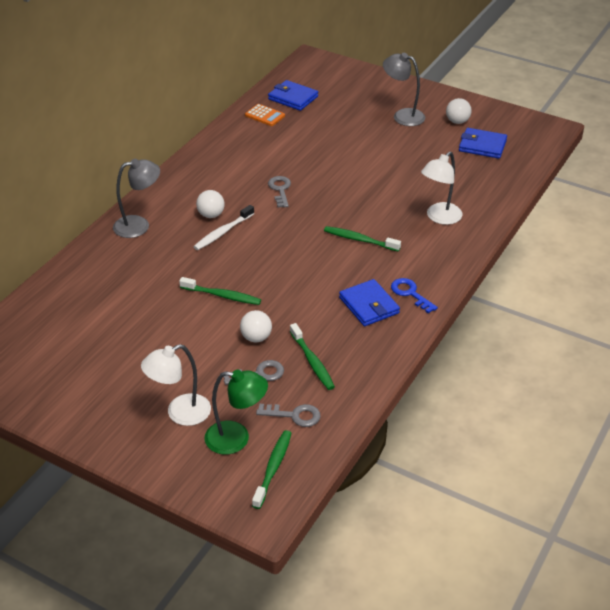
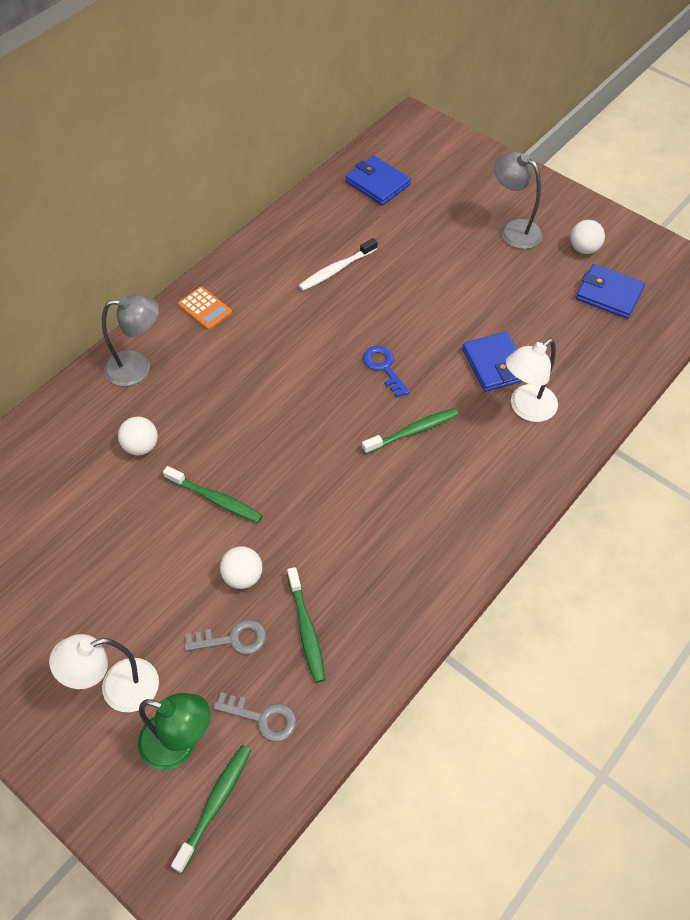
camera: 10 degrees right, 15 degrees up
white toothbrush [193,205,254,250] -> white toothbrush moved to [299,238,377,291]
white ball [196,190,225,218] -> white ball moved to [118,417,158,456]
orange calculator [245,104,285,126] -> orange calculator moved to [178,287,232,330]
grey key [268,176,291,207] -> none
green toothbrush [324,226,401,252] -> green toothbrush turned 120 degrees clockwise [362,408,459,454]
blue wallet [339,279,400,326] -> blue wallet moved to [462,332,523,392]
blue key [391,278,438,313] -> blue key moved to [363,346,410,398]

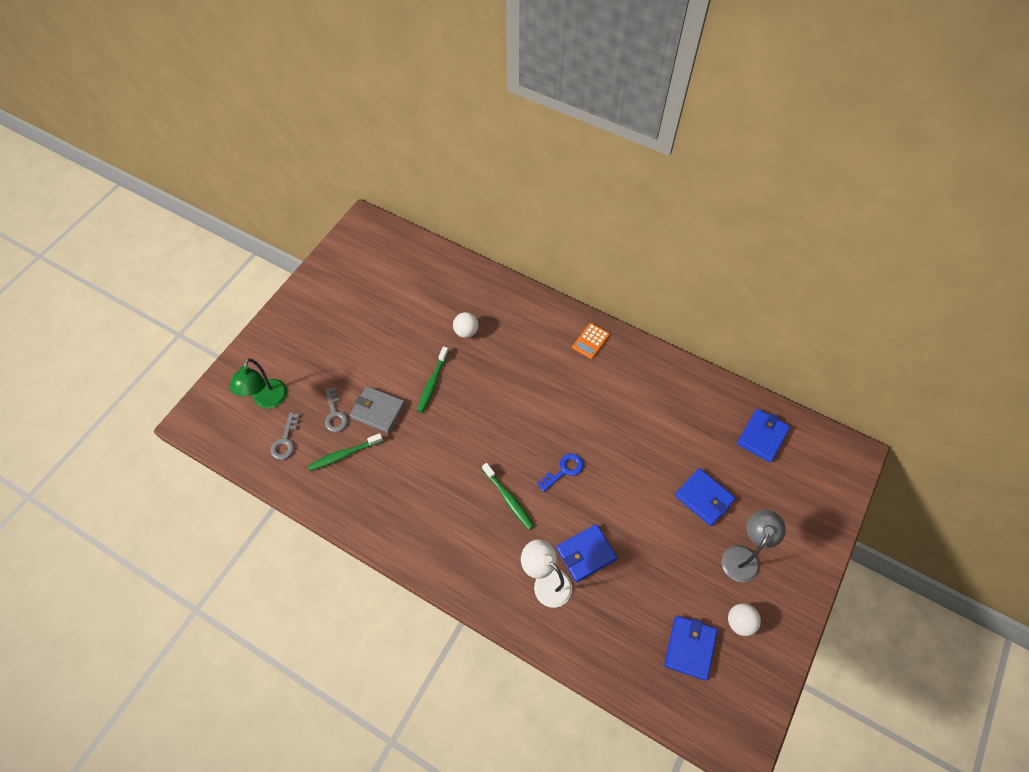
camera: 80 degrees right, 5 degrees up
white lamp [49,634,159,712] -> none
grey lamp [102,294,159,386] -> none
green toothbrush [171,745,251,873] -> none
white ball [220,546,263,589] -> grey wallet [350,386,405,433]
white toothbrush [299,238,377,291] -> none
none -> blue wallet [675,468,735,526]

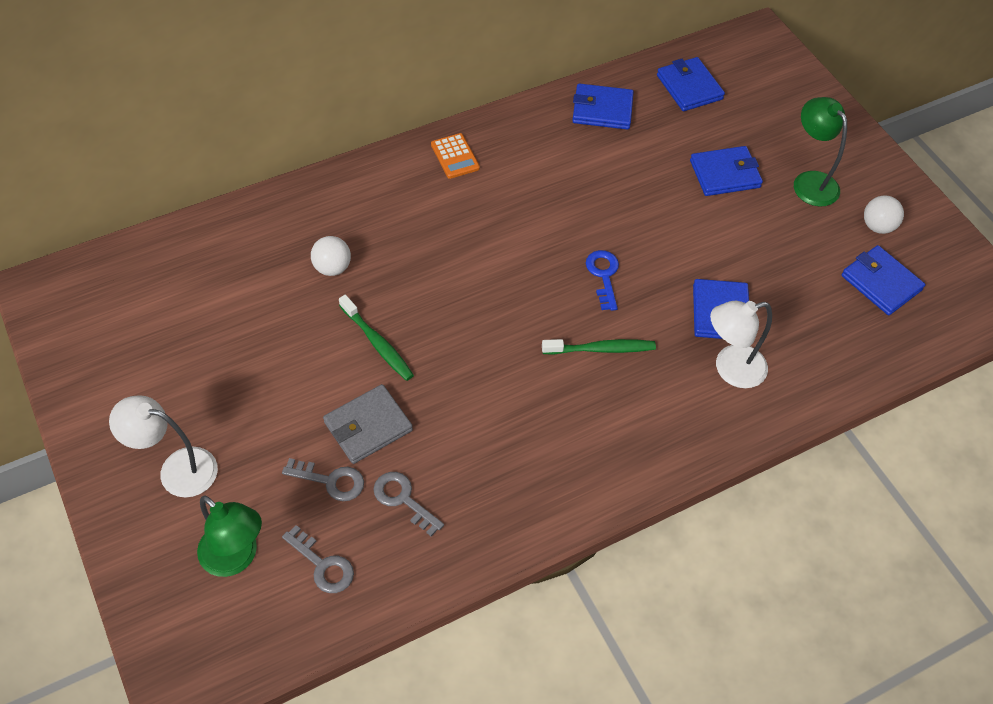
camera: 60 degrees left, 5 degrees down
green toothbrush [308,433,383,471] -> grey key [374,472,444,536]
grey lamp [722,510,786,583] -> green lamp [794,97,847,207]
none -> white lamp [109,395,218,497]
none -> blue wallet [572,83,634,130]

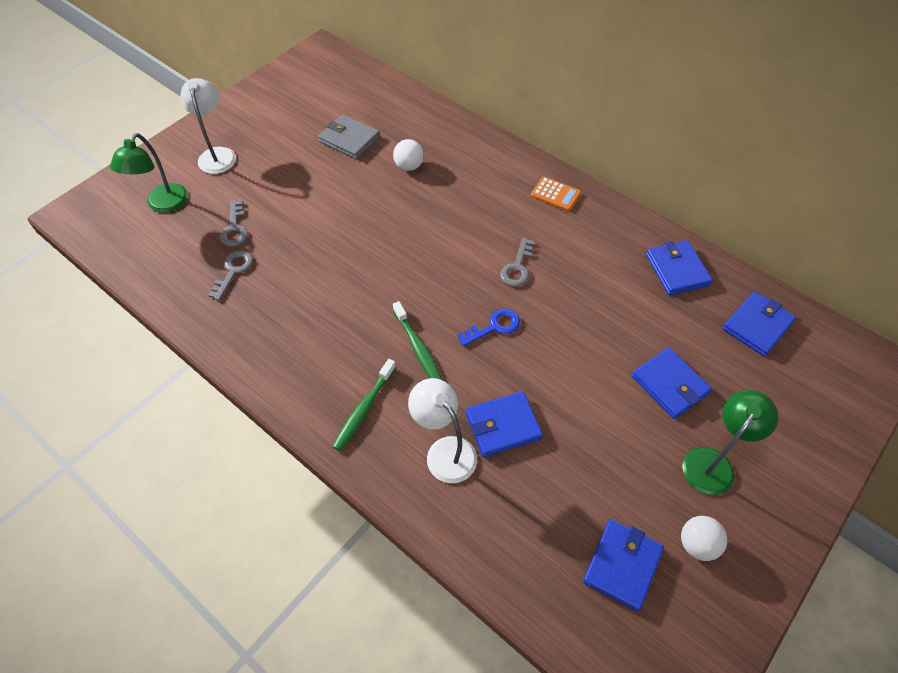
camera: 70 degrees right, 0 degrees up
grey key [282,525,354,593] -> grey key moved to [500,238,535,287]
grey wallet [323,384,413,464] -> grey wallet moved to [318,114,380,159]
green toothbrush [339,295,414,381] -> green toothbrush moved to [333,359,396,451]
orange calculator [431,133,480,179] -> orange calculator turned 105 degrees counterclockwise [531,177,581,211]

